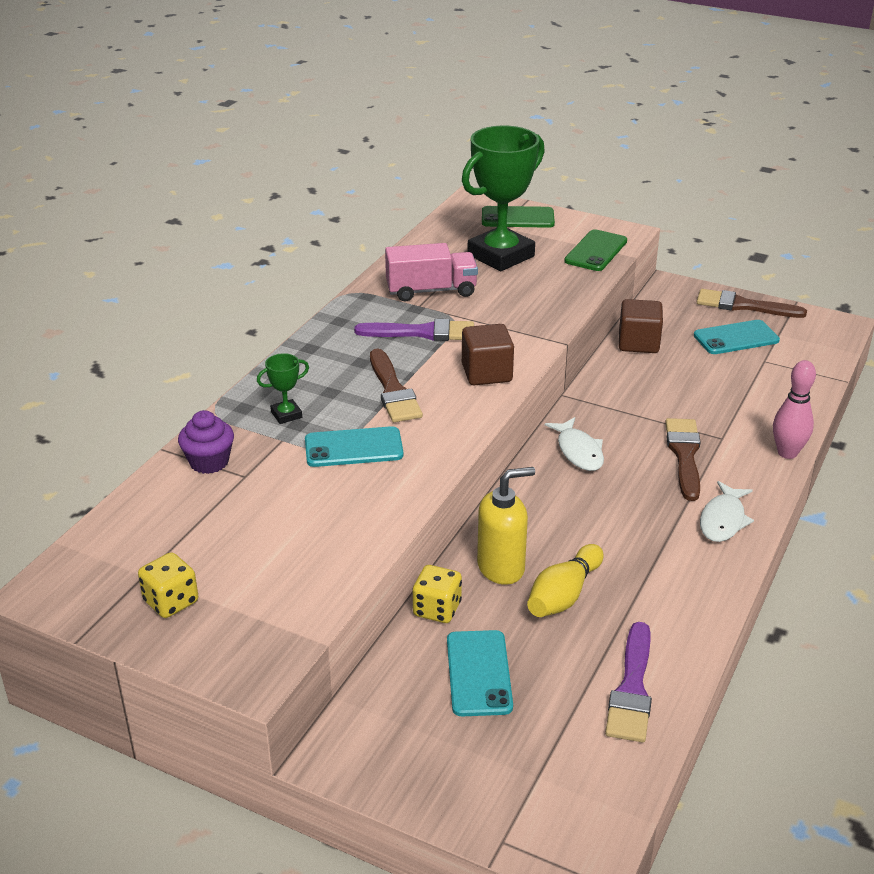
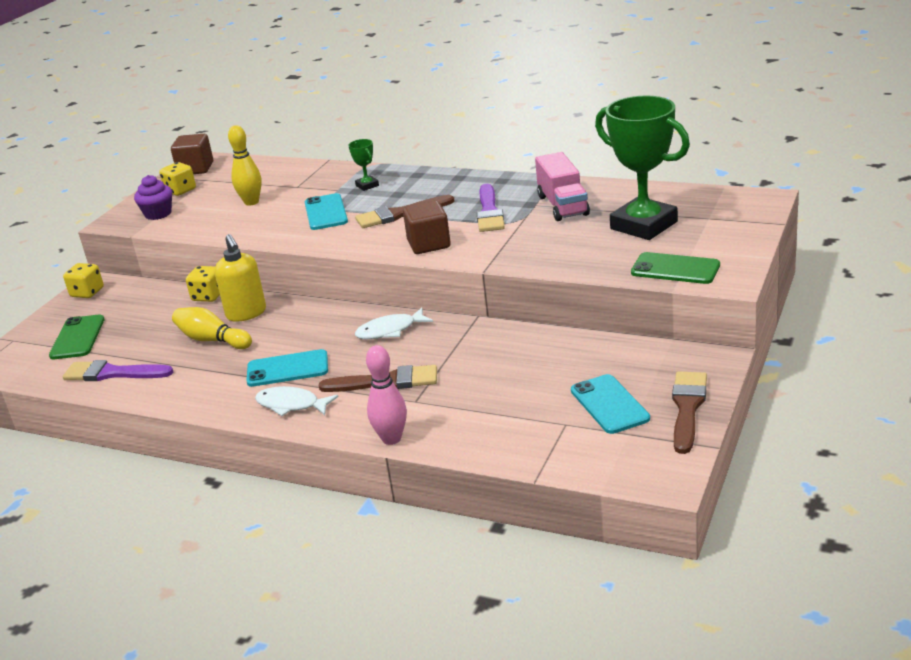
camera: 90 degrees right, 5 degrees down
purple cupcake [178,410,234,474] -> purple cupcake moved to [134,175,172,220]
turquoise phone [447,630,513,716] -> turquoise phone moved to [246,349,328,387]
green phone [482,206,555,228] -> green phone moved to [49,315,104,359]
brown cube [619,299,663,353] -> brown cube moved to [171,134,213,174]
none -> yellow dice [63,263,104,298]
none -> yellow bowling pin [228,125,262,206]

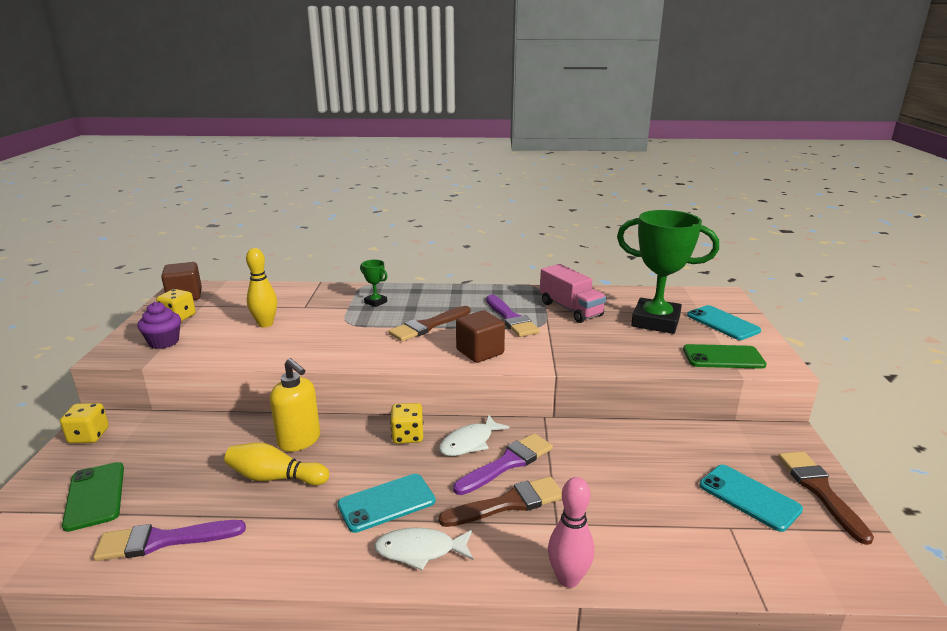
camera: 25 degrees left, 5 degrees down
yellow dice [186,266,220,302] -> yellow dice moved to [390,403,423,444]
turquoise phone [305,193,348,230] -> turquoise phone moved to [687,305,761,340]
none -> purple brush [453,433,553,495]

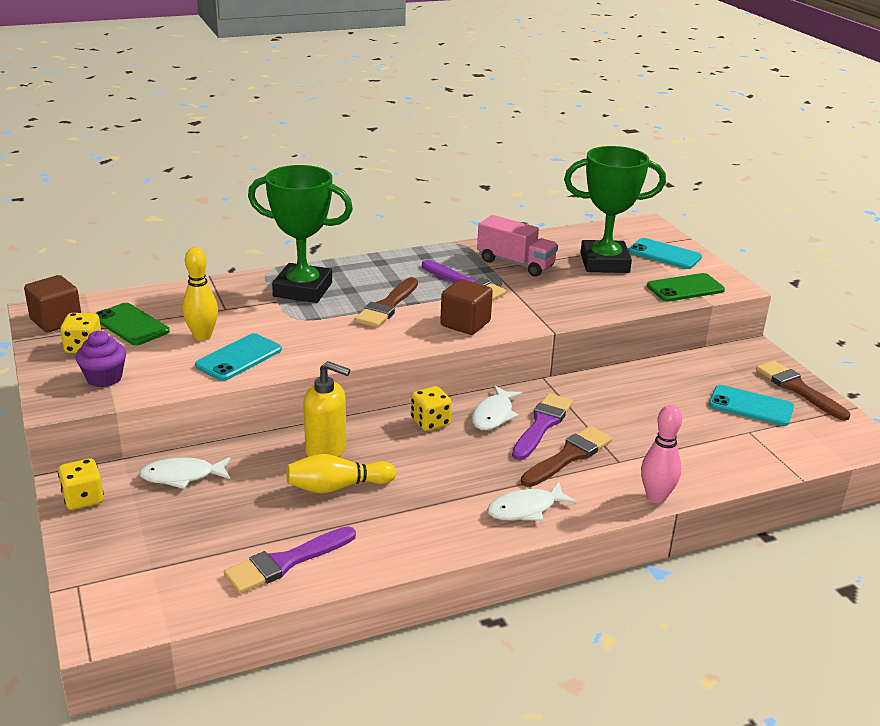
camera: 25 degrees left, 5 degrees up
green phone [62,462,124,532] -> green phone moved to [96,303,170,346]
turquoise phone [337,474,435,533] -> turquoise phone moved to [195,333,282,381]
green trophy [360,260,387,307] -> green trophy [248,165,353,303], size x2.41
none -> white fish [139,457,231,489]

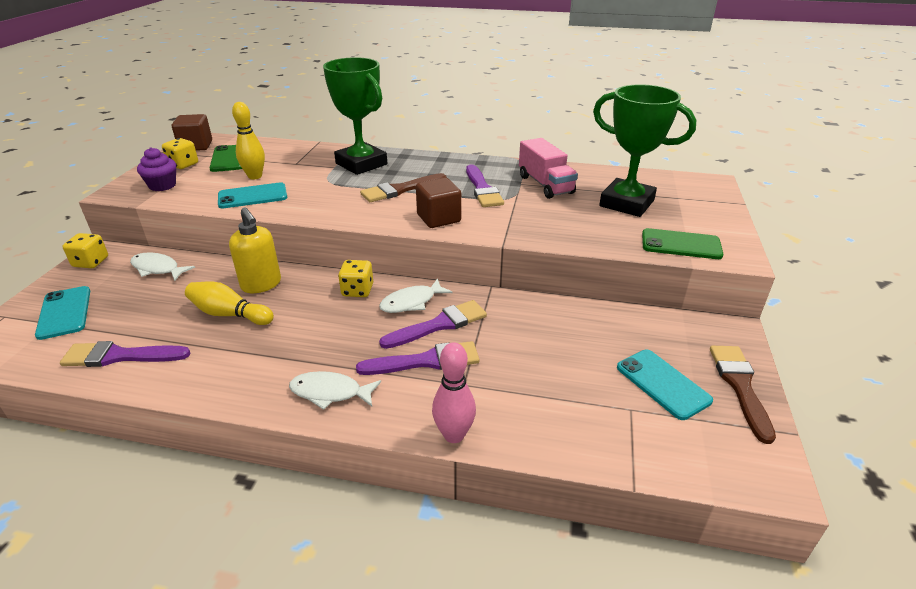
camera: 35 degrees right, 5 degrees up
brown brush [521,426,612,487] -> purple brush [356,341,479,375]
turquoise phone [628,238,702,269] -> turquoise phone moved to [35,286,90,340]

